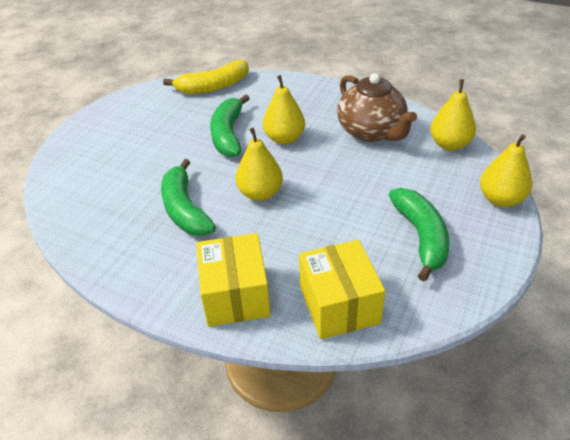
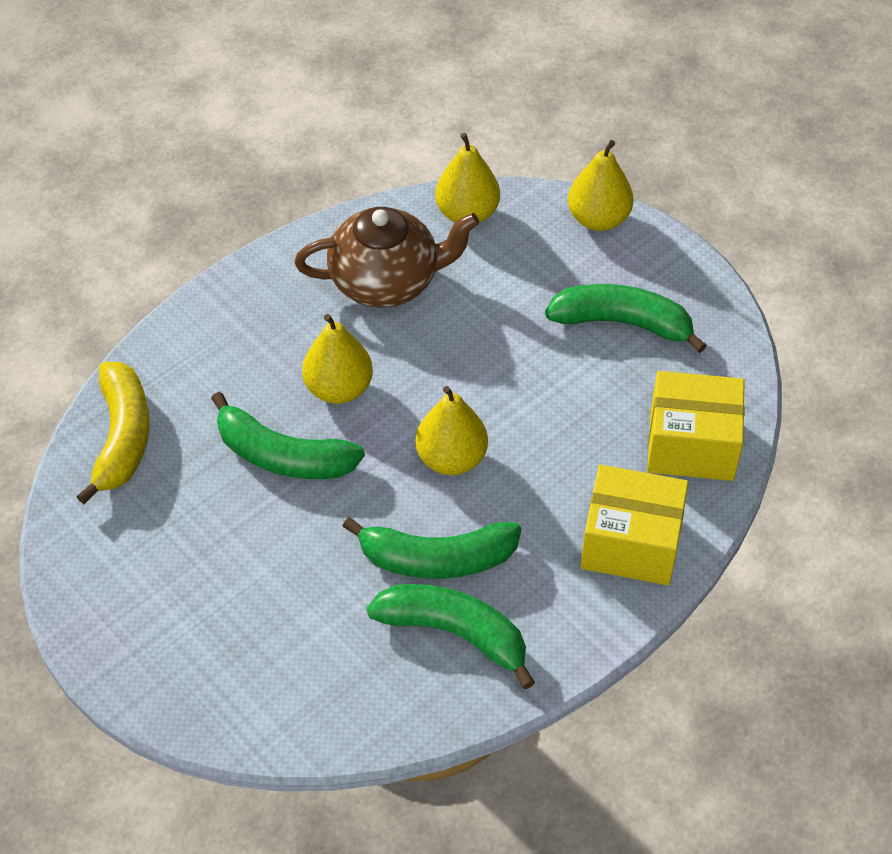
camera: 70 degrees left, 10 degrees up
none -> green banana [367,584,535,689]

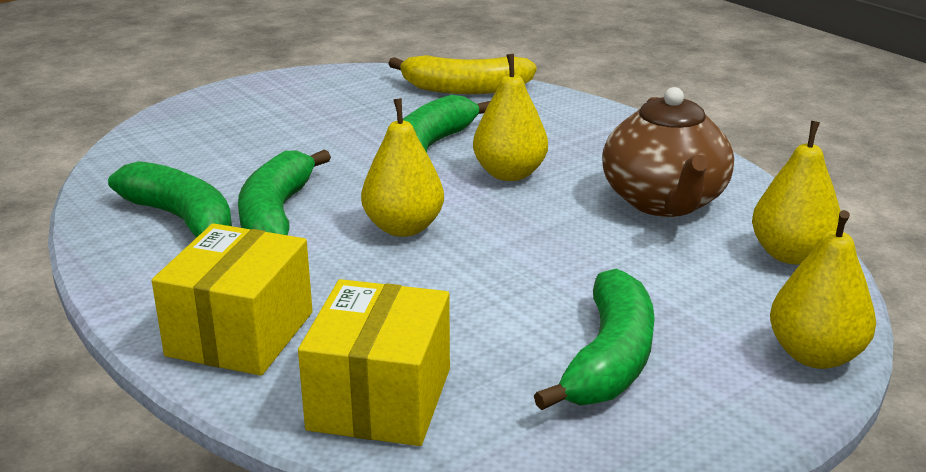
camera: 95 degrees right, 25 degrees down
green banana [367,584,535,689] -> green banana turned 75 degrees counterclockwise [108,161,232,238]

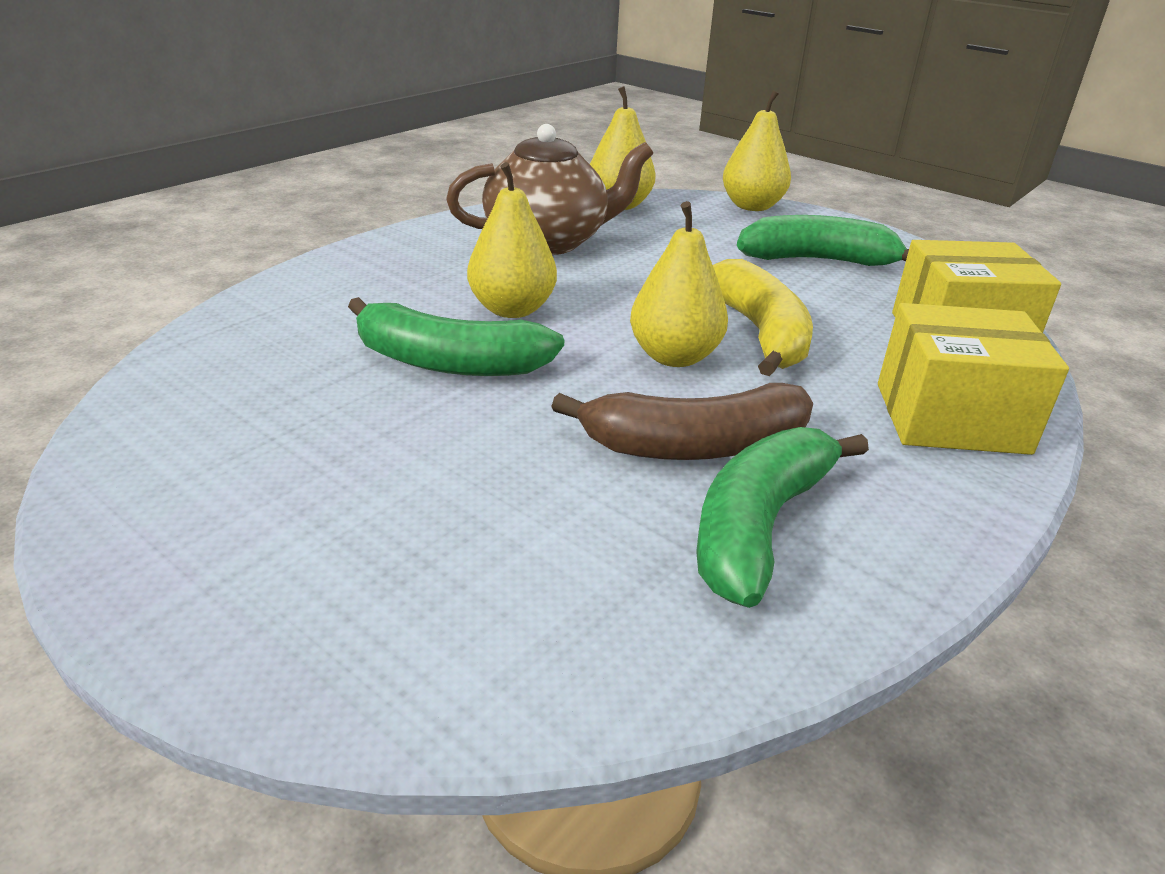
camera: 105 degrees left, 5 degrees up
green banana [238,149,331,235] -> brown banana [551,383,813,460]
yellow banana [388,55,537,94] -> yellow banana moved to [713,259,813,376]

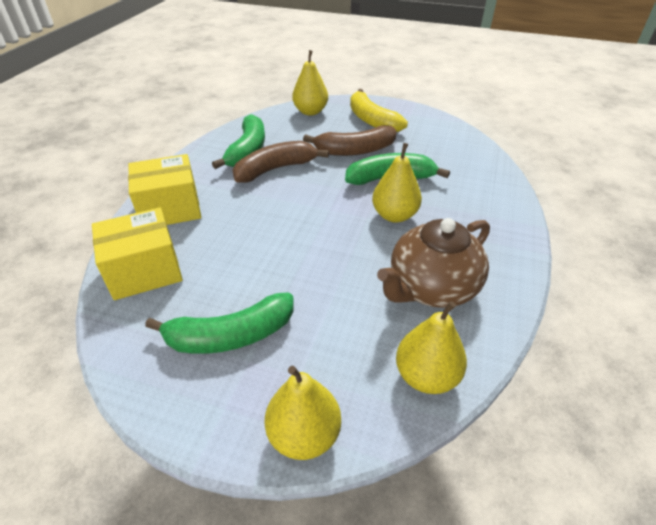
camera: 160 degrees right, 10 degrees up
yellow pear [630,201,728,367] -> yellow pear moved to [292,50,328,116]
yellow banana [713,259,813,376] -> yellow banana moved to [350,89,408,132]
none -> brown banana [303,125,397,156]

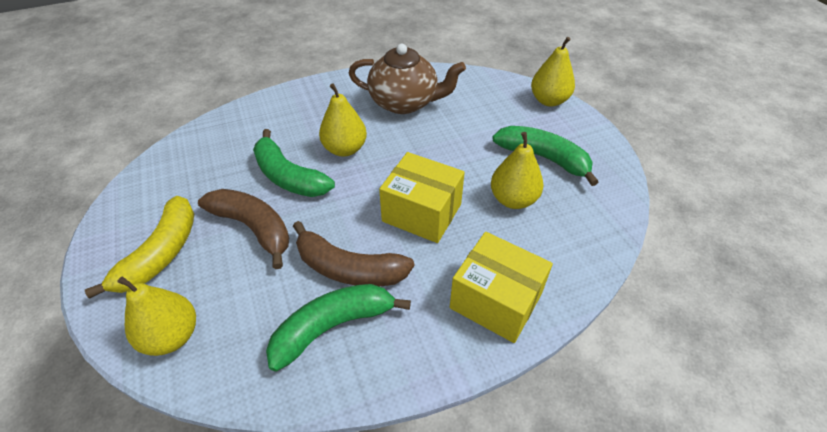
camera: 130 degrees left, 5 degrees up
yellow box [92,207,183,300] -> yellow box moved to [379,152,465,243]
yellow pear [396,301,467,394] -> yellow pear moved to [491,132,544,209]

